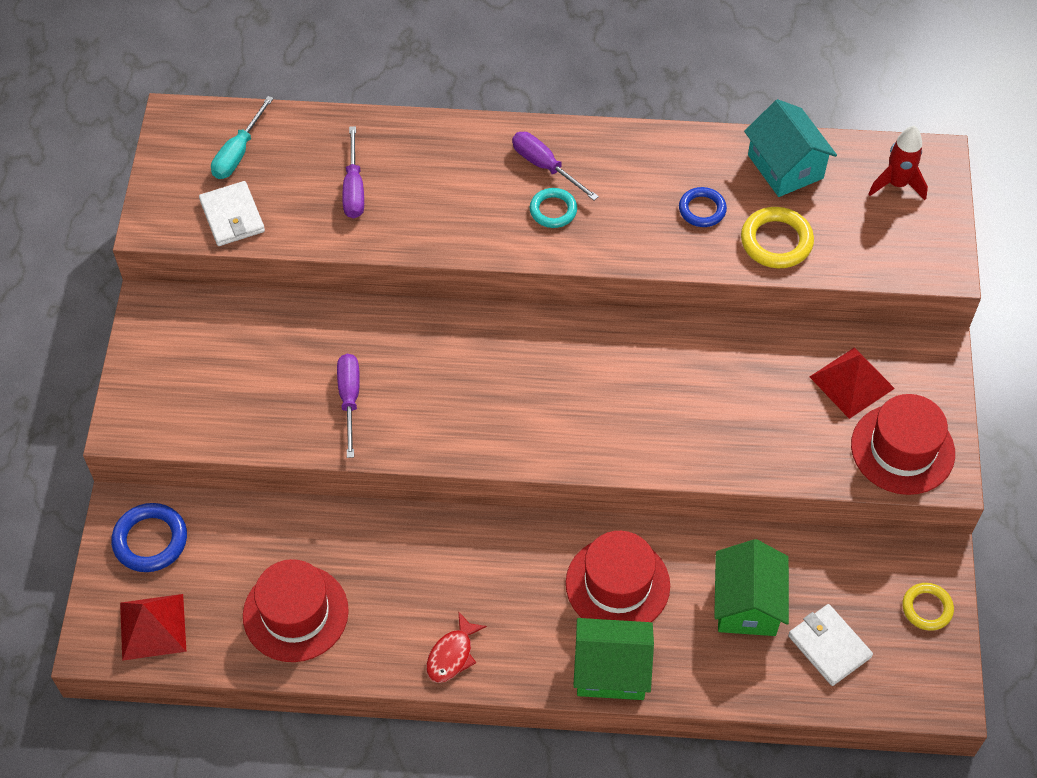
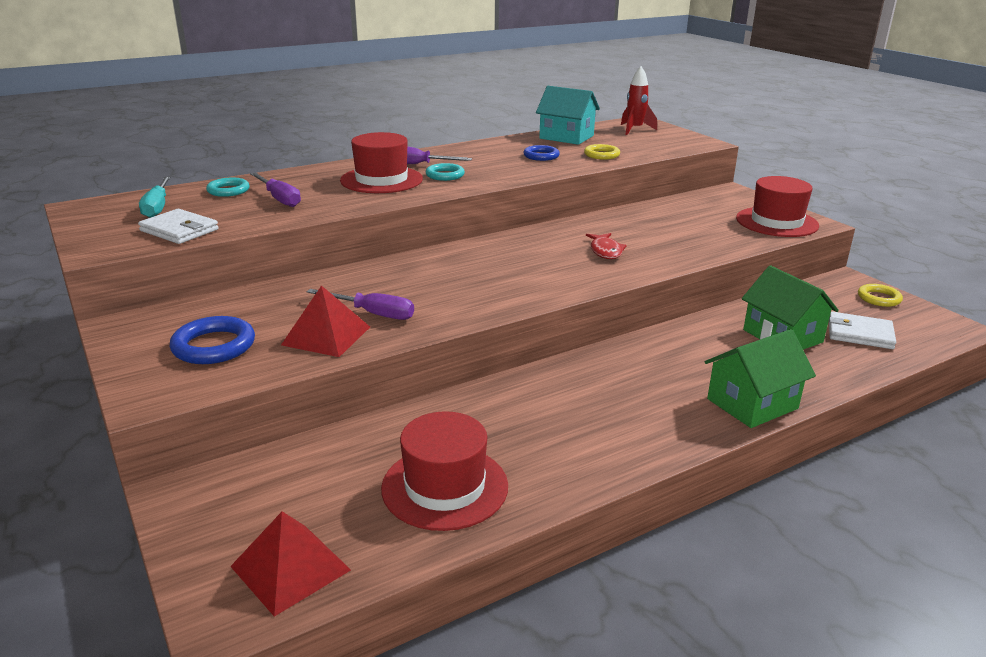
camera: 35 degrees left, 30 degrees down
blue ring [111,503,187,572] -> blue ring moved to [170,316,255,364]
purple screwdriver [337,354,360,458] -> purple screwdriver turned 150 degrees clockwise [306,289,414,320]
red fish [426,611,487,683] -> red fish moved to [586,233,627,259]
red hat [566,531,670,622] -> red hat moved to [340,132,423,193]
yellow ring [741,207,814,268] -> yellow ring [584,144,620,160], size x0.66
red pyramid [810,347,895,419] -> red pyramid moved to [281,285,370,357]
none -> turquoise ring [206,177,250,197]

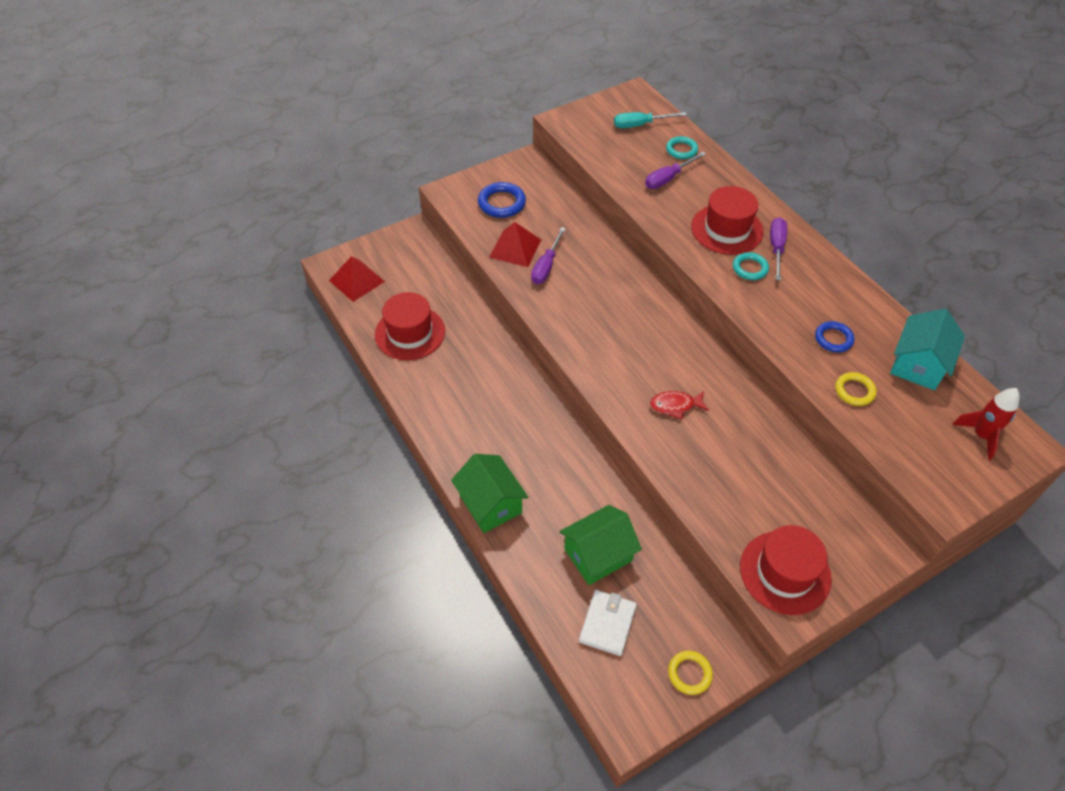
camera: 90 degrees right, 25 degrees up
white wallet [138,209,219,244] -> none

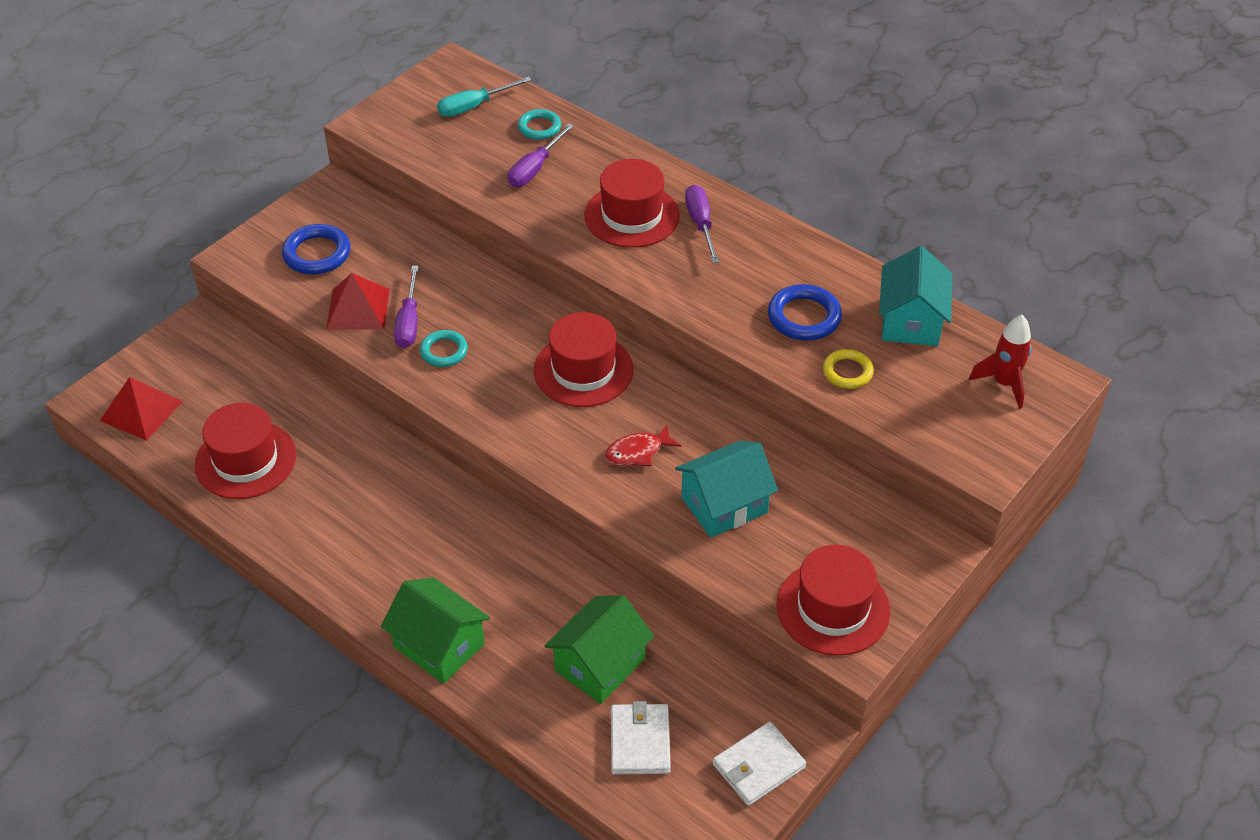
camera: 20 degrees left, 5 degrees down
yellow ring [668,651,713,695] -> white wallet [713,722,806,806]
turquoise ring [733,252,769,280] -> turquoise ring moved to [420,330,468,367]
blue ring [815,321,854,352] -> blue ring [768,284,842,341], size x1.51
none -> red hat [534,312,633,407]
none -> turquoise house [675,441,778,538]

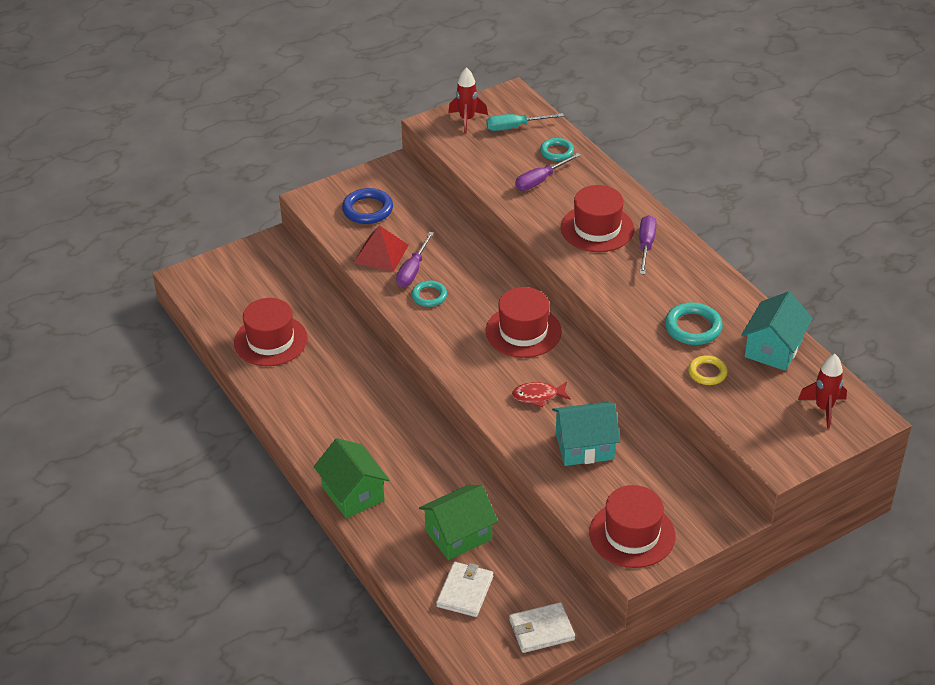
camera: 20 degrees right, 5 degrees down
red pyramid [100,377,183,441] -> none
blue ring [768,284,842,341] -> turquoise ring [665,302,723,345]
none -> red rocket [448,67,488,134]

